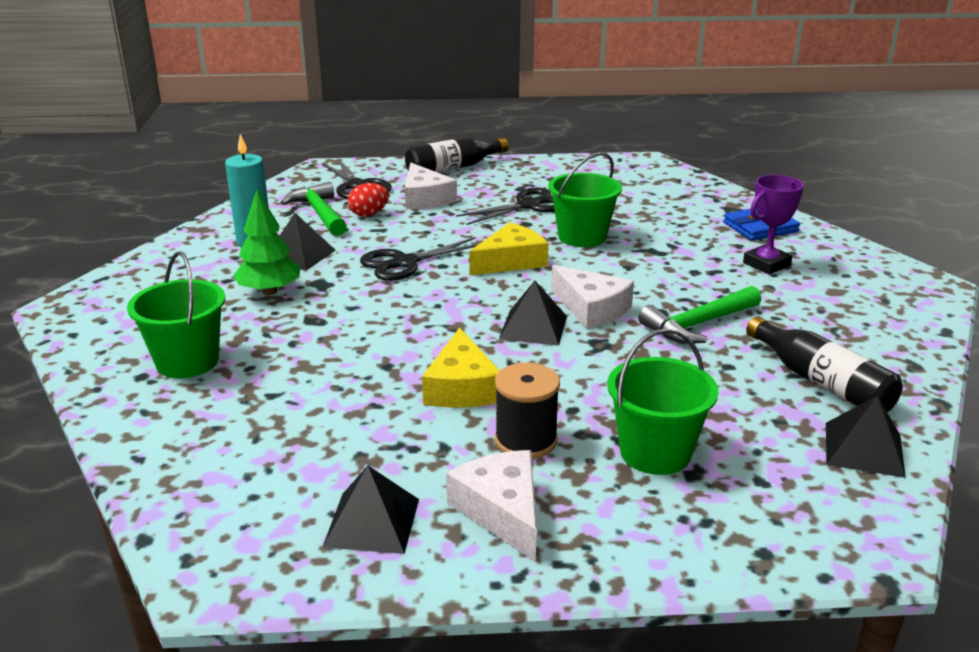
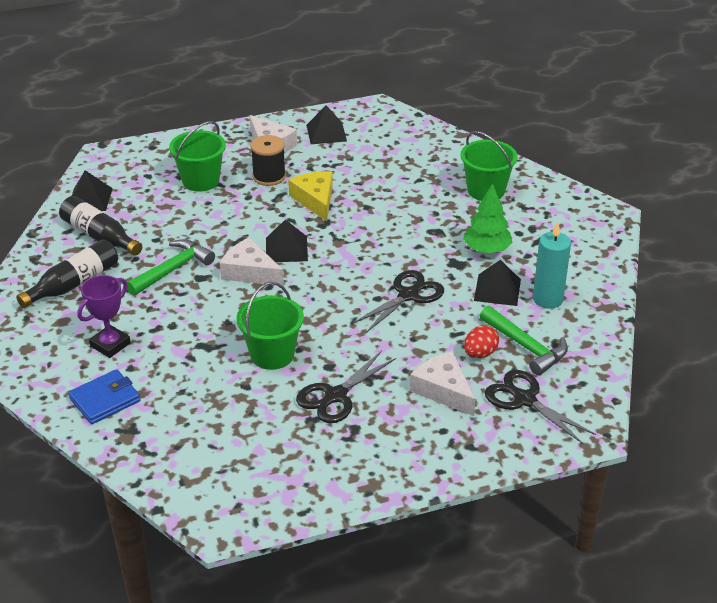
camera: 165 degrees right, 10 degrees up
black bottle [405,137,508,172] -> black bottle moved to [16,239,118,308]
yellow cheese [469,222,548,275] -> none

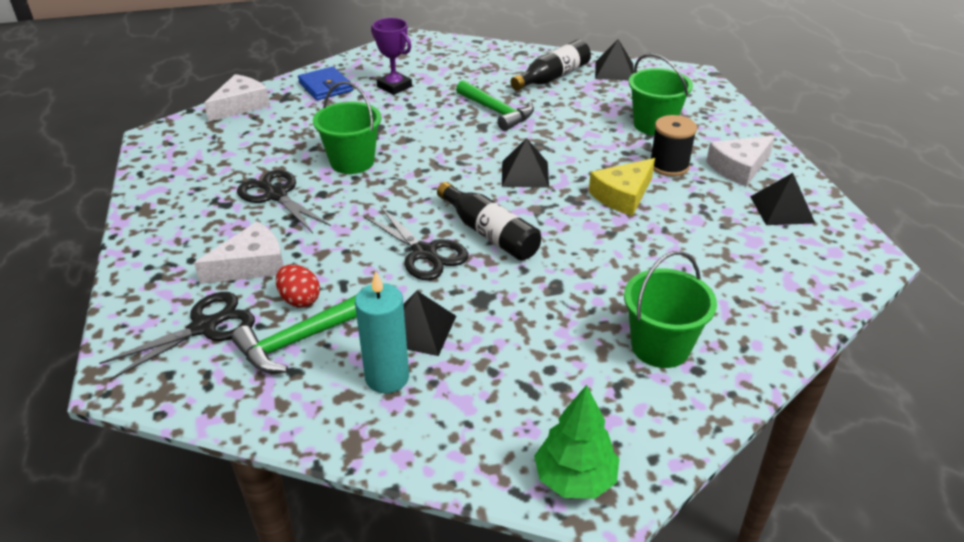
camera: 95 degrees right, 0 degrees up
black bottle [16,239,118,308] -> black bottle moved to [437,182,541,261]
white cheese [220,238,284,286] -> white cheese moved to [204,74,270,122]
yellow cheese [288,171,333,221] -> yellow cheese turned 150 degrees clockwise [589,158,655,216]
green tree [463,183,513,253] -> green tree moved to [534,385,619,499]

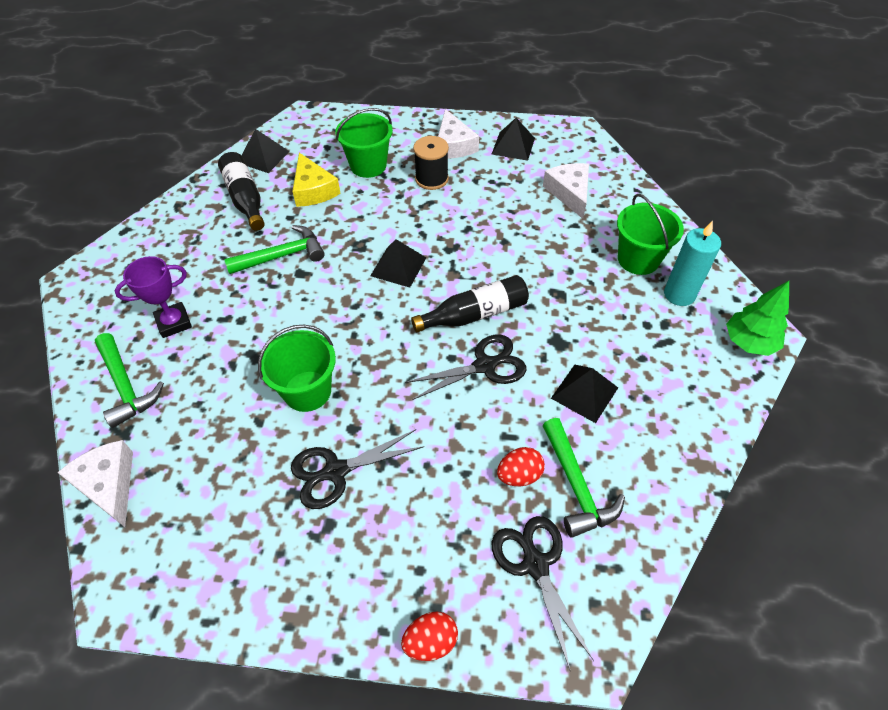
camera: 70 degrees left, 15 degrees up
white cheese [194,222,284,284] -> white cheese moved to [543,163,589,219]
blue wallet [298,66,353,100] -> green hammer [95,333,164,428]
turquoise candle [355,271,409,393] -> turquoise candle moved to [664,221,721,306]
yellow cheese [589,158,655,216] -> yellow cheese moved to [292,153,341,207]
none -> red egg [401,612,458,661]

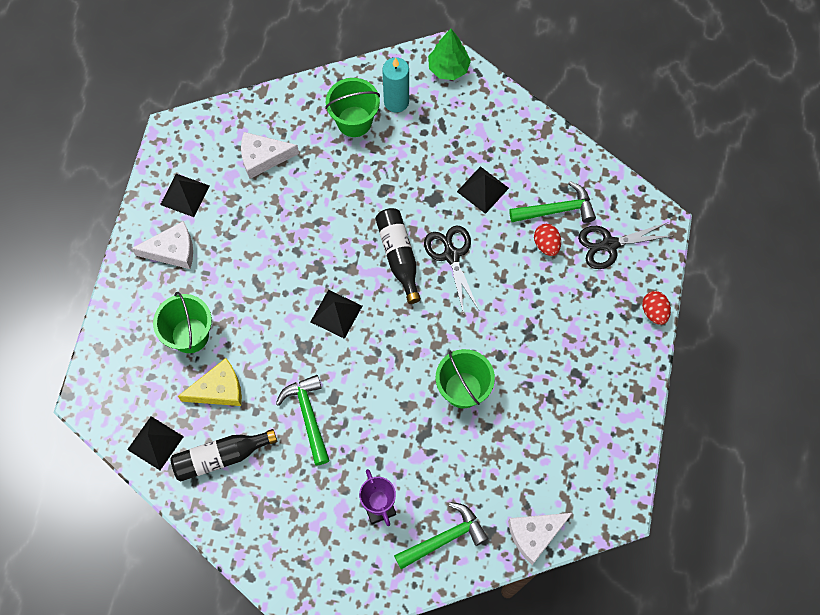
camera: 85 degrees left, 15 degrees up
black scissors [291,429,424,509] -> none
black spool [413,136,449,190] -> none

